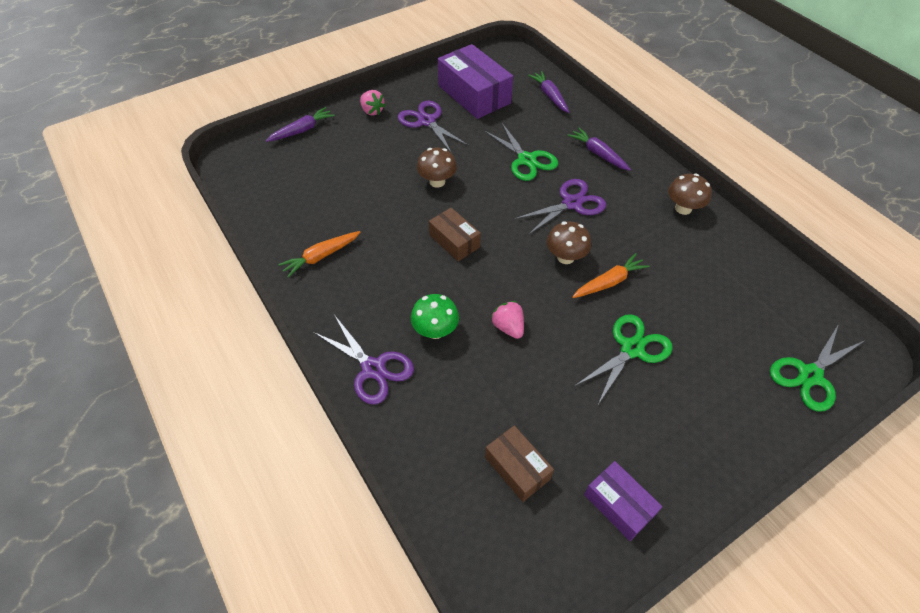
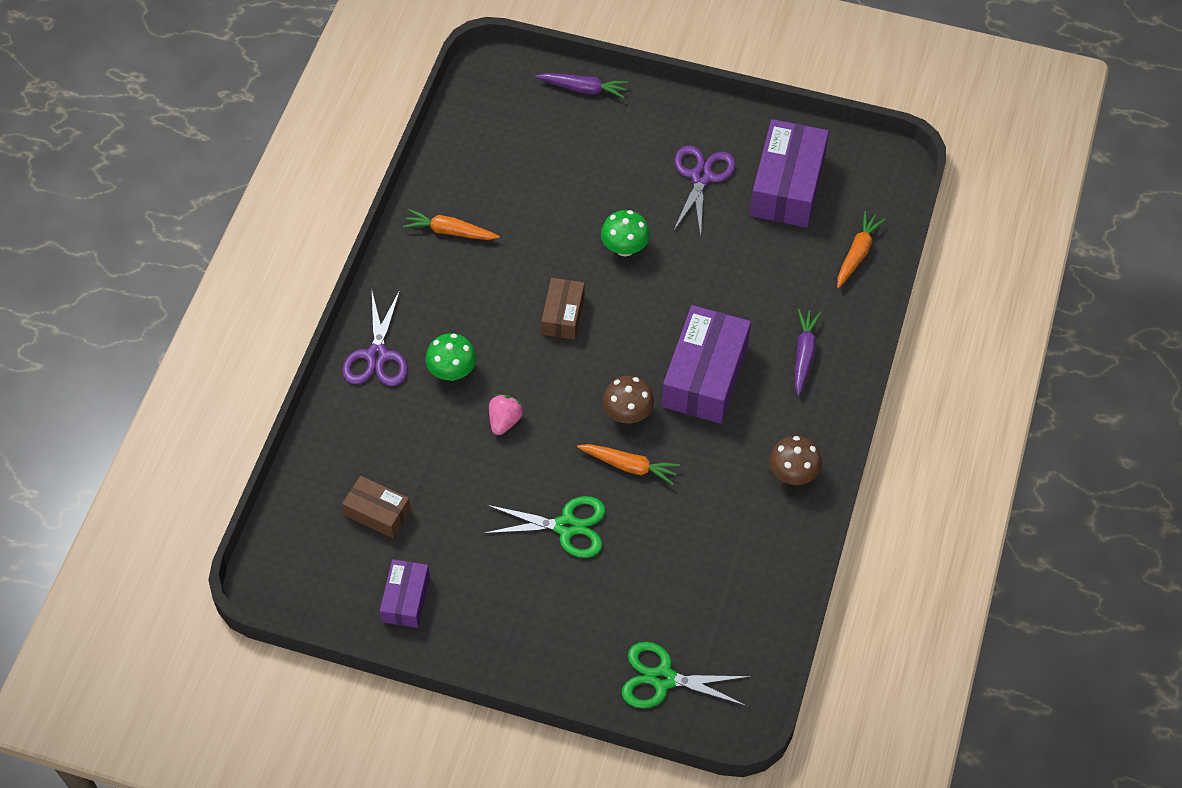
camera: 50 degrees right, 5 degrees up
pink strawberry [360,90,386,116] -> none
brown mushroom [417,148,457,188] -> green mushroom [601,210,650,256]
green scissors [484,122,558,181] -> none
brown box [485,425,554,502] -> brown box turned 75 degrees counterclockwise [342,476,411,538]
purple scissors [514,179,606,235] -> purple box [662,305,751,424]
purple carrot [528,71,569,113] -> orange carrot [837,211,886,288]

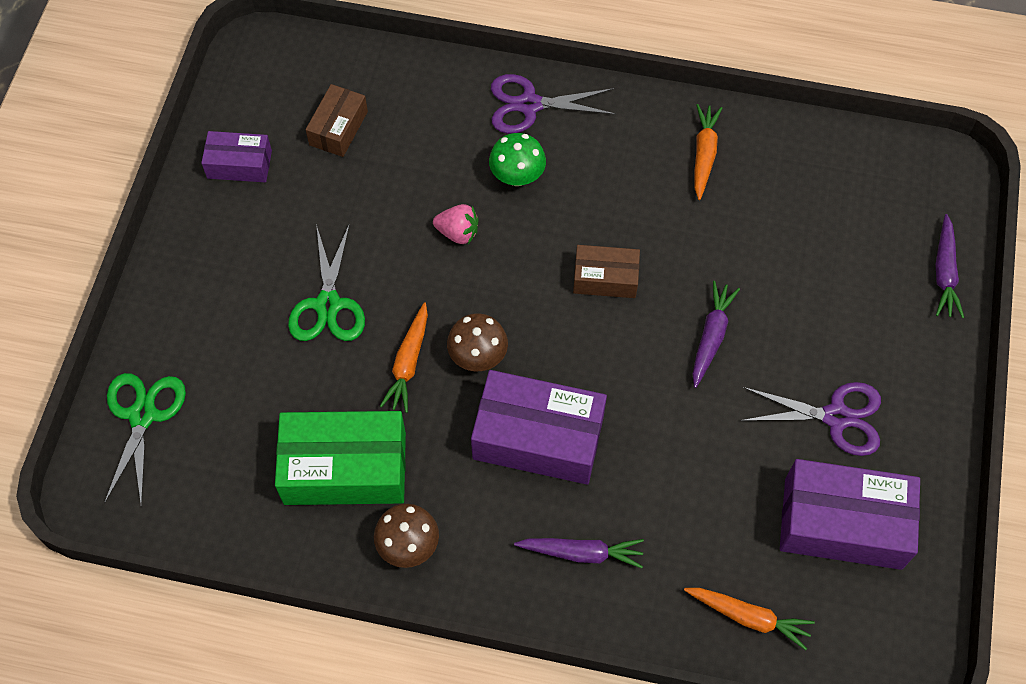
camera: 85 degrees right, 5 degrees up
green mushroom [601,210,650,256] -> purple carrot [693,281,740,388]
none -> green box [275,411,406,505]

